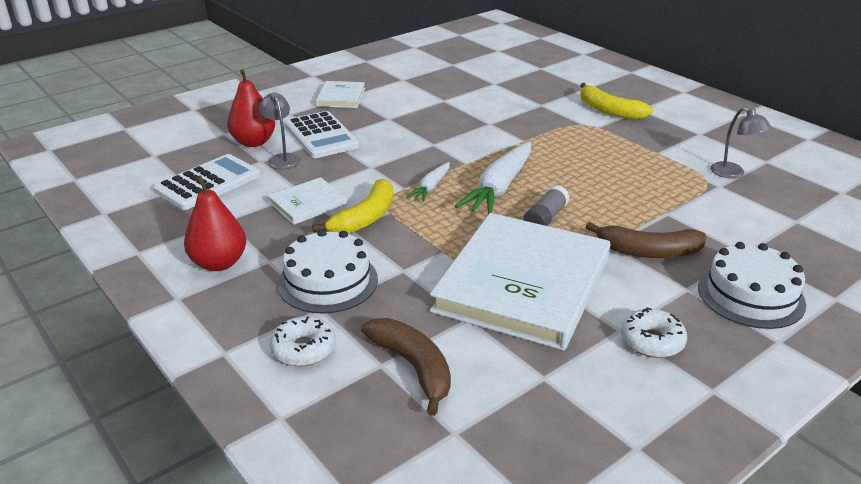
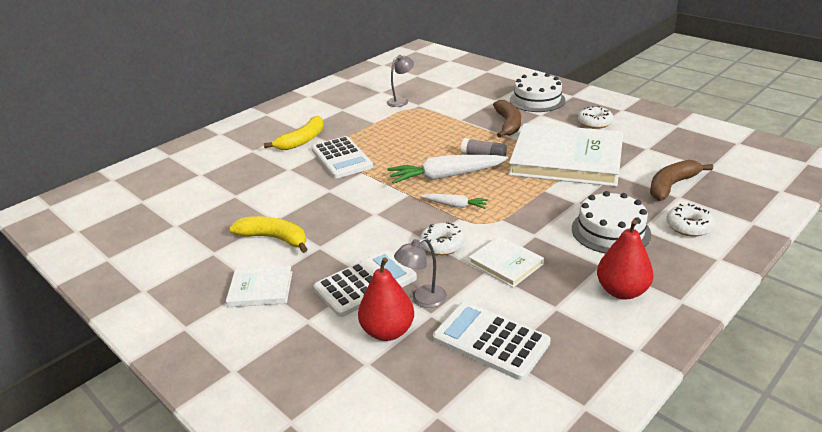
camera: 95 degrees left, 0 degrees up
yellow banana [312,178,393,234] -> yellow banana moved to [230,216,308,253]
white carrot [455,142,531,214] -> white carrot turned 150 degrees clockwise [388,155,509,184]
none -> white calculator [312,136,373,178]
none -> white donut [420,222,465,255]

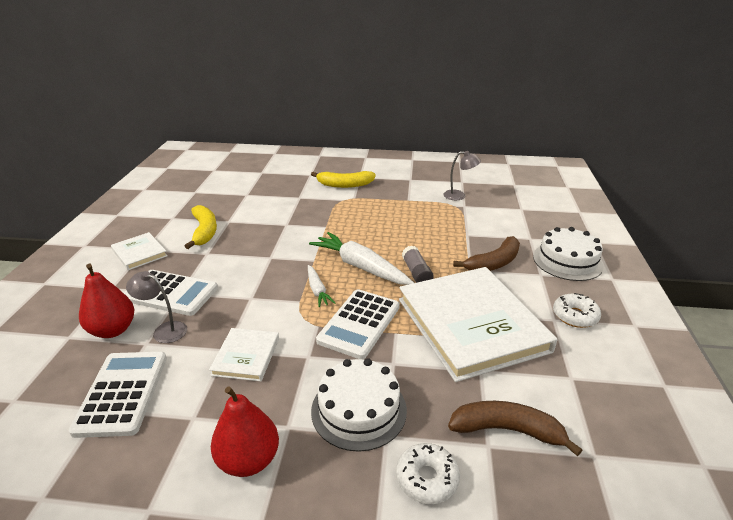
camera: 50 degrees right, 0 degrees up
white calculator [312,136,373,178] -> white calculator moved to [316,289,400,359]
white donut [420,222,465,255] -> none

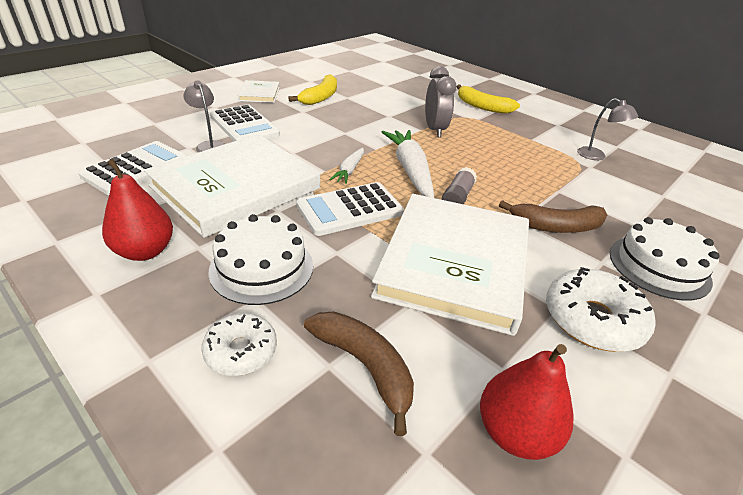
camera: 35 degrees right, 5 degrees up
red pear [79,264,134,338] -> red pear moved to [480,344,574,460]
white book [209,328,279,382] -> white book [144,134,320,238], size x2.23
white donut [553,293,601,328] -> white donut [546,267,655,352], size x1.58
none -> grey clock [425,66,457,137]

